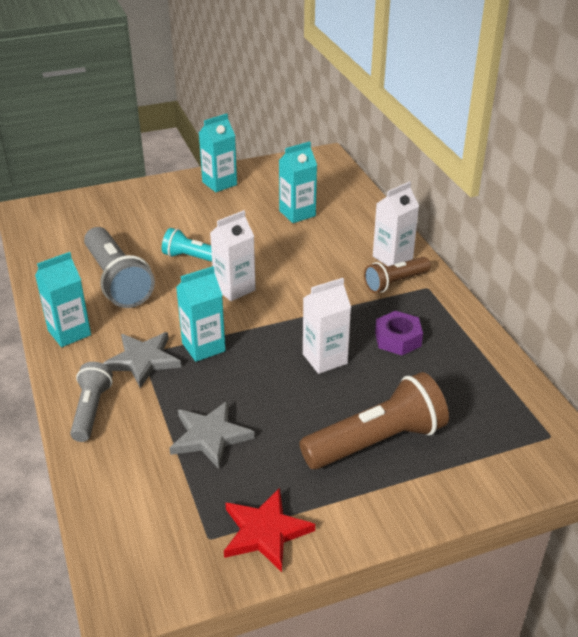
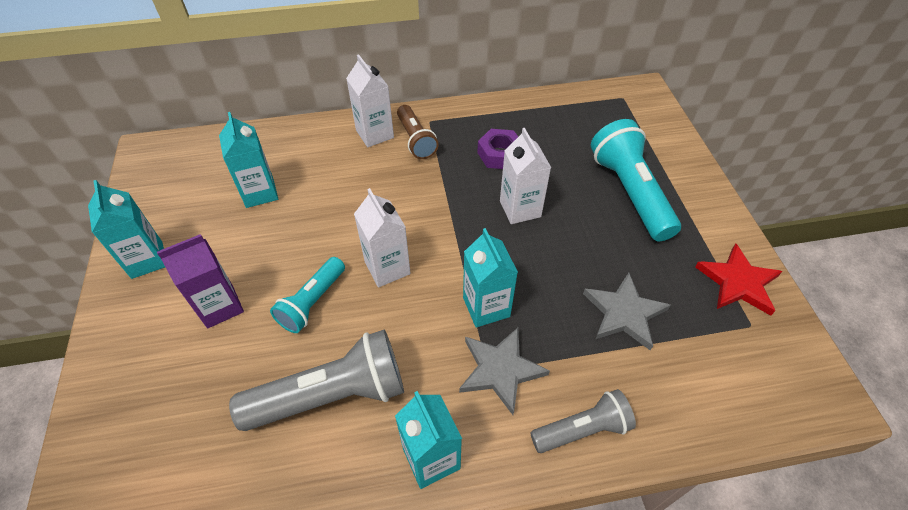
camera: 80 degrees left, 15 degrees up
grey flashlight [70,362,113,442] -> grey flashlight turned 150 degrees clockwise [530,389,636,453]
brown flashlight [299,372,449,470] -> turquoise flashlight [591,119,681,241]
none -> purple carton [157,234,244,328]

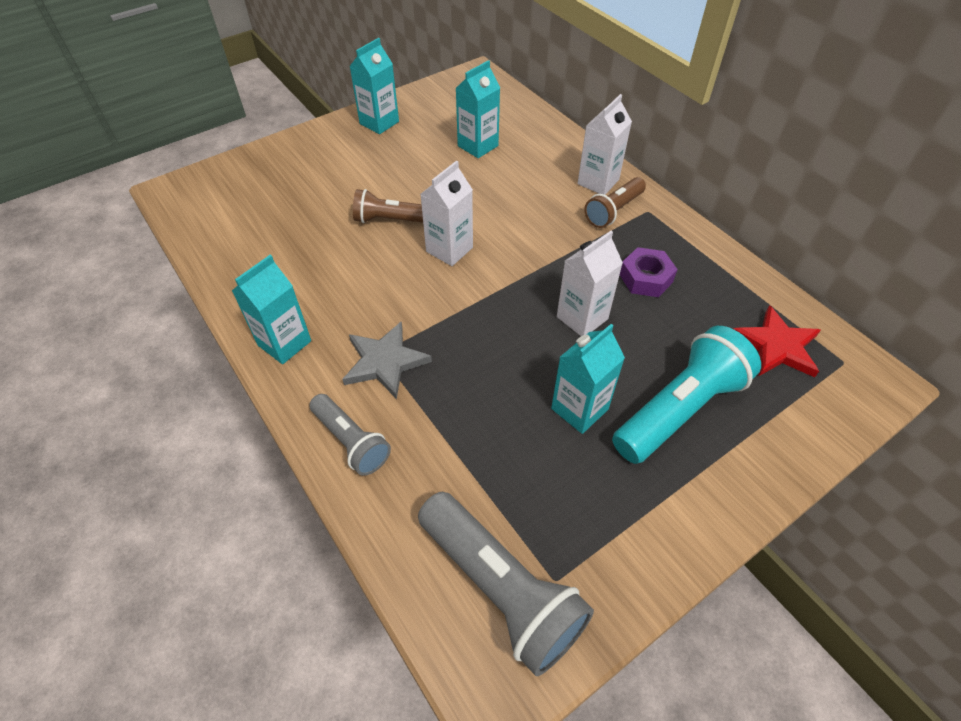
camera: 65 degrees right, 0 degrees up
purple carton [157,234,244,328] -> none
grey flashlight [229,329,404,431] -> grey flashlight moved to [418,492,594,676]
turquoise flashlight [270,257,345,333] -> brown flashlight [353,189,423,223]
turquoise carton [463,228,518,327] -> turquoise carton moved to [551,324,625,434]
grey star [583,273,671,350] -> none
red star [695,243,782,316] -> red star moved to [733,305,821,377]

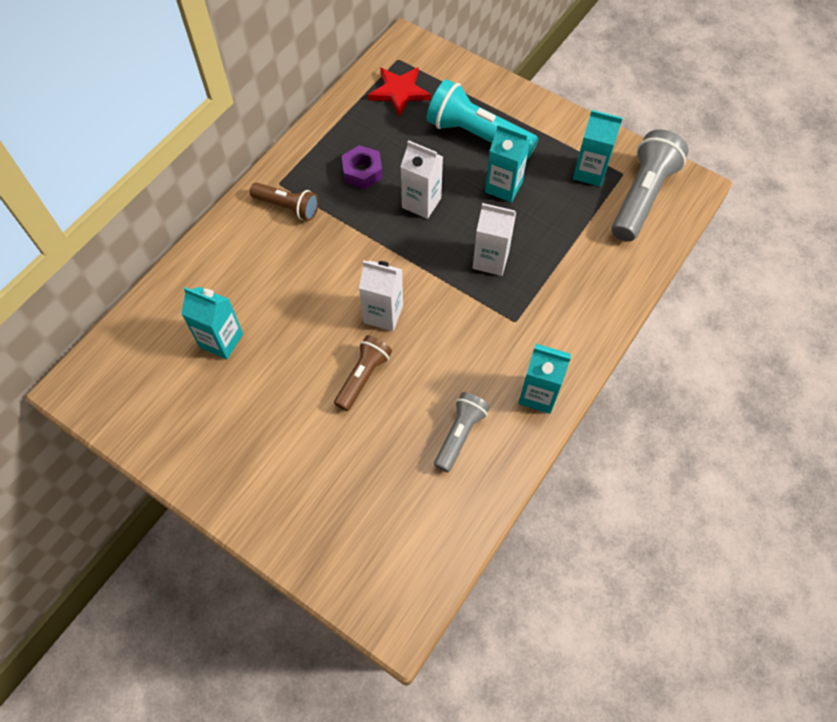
camera: 110 degrees left, 10 degrees up
grey flashlight [309,394,391,476] -> grey flashlight moved to [434,392,490,472]
grey star [342,322,432,399] -> none
turquoise carton [349,38,399,134] -> turquoise carton moved to [573,110,623,187]
brown flashlight [353,189,423,223] -> brown flashlight turned 135 degrees counterclockwise [334,335,392,411]
white carton [577,94,632,195] -> white carton moved to [473,203,516,276]

